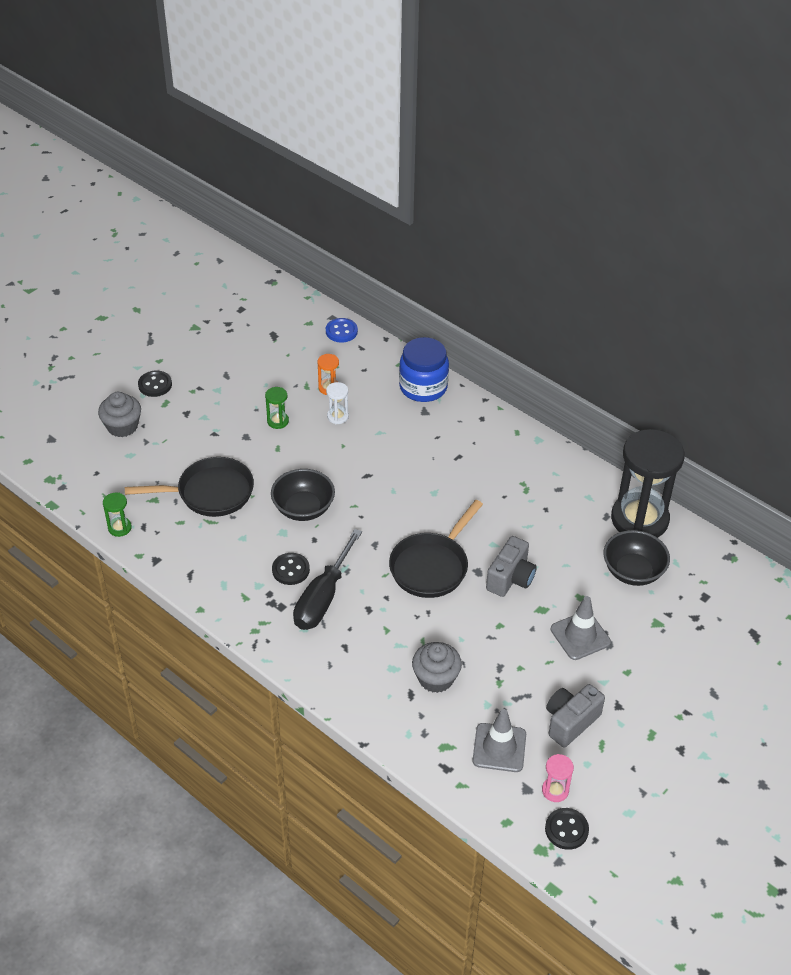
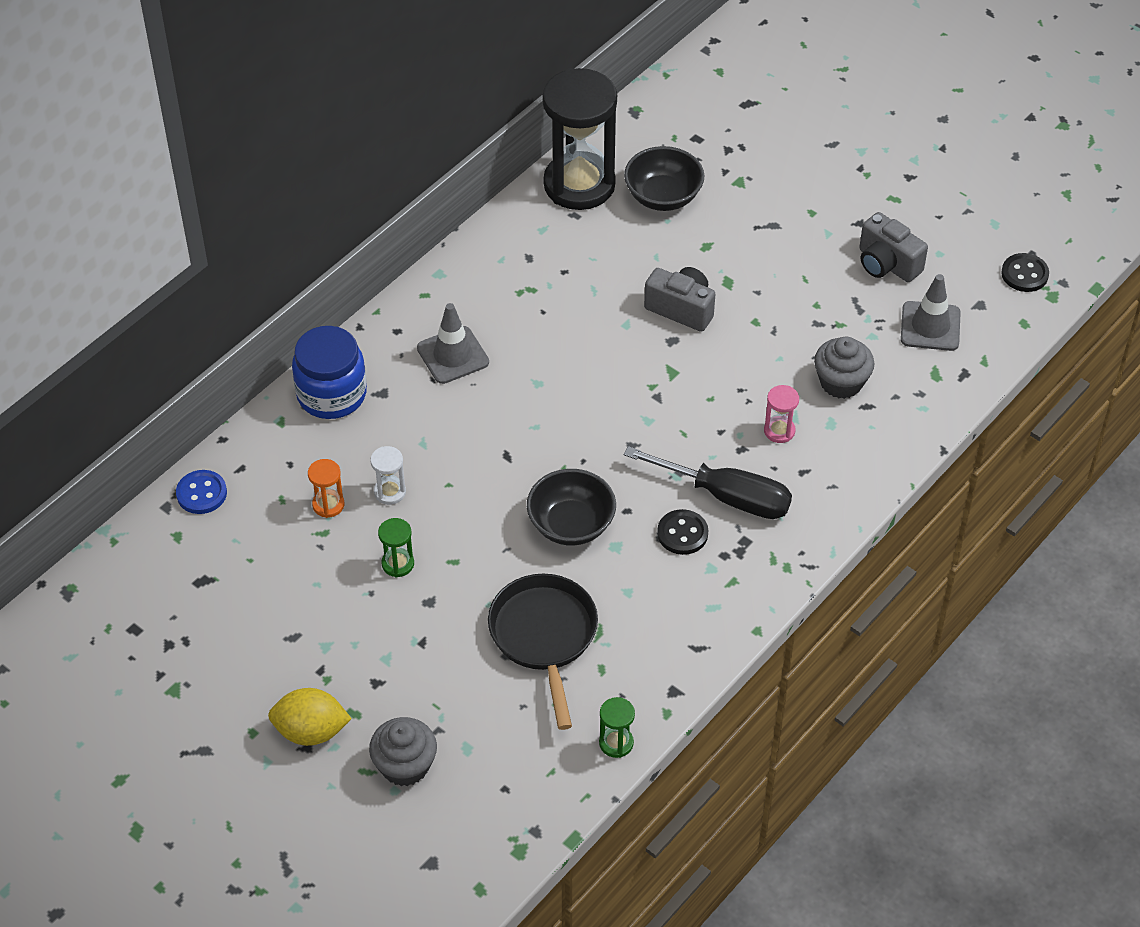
camera: 90 degrees left, 5 degrees up
black button [138,371,172,397] -> yellow lemon [268,688,352,746]
black pan [389,500,483,598] -> none
pink hourglass [542,754,574,802] -> pink hourglass moved to [764,385,799,443]
grey traffic cone [551,596,611,660] -> grey traffic cone moved to [417,303,489,384]

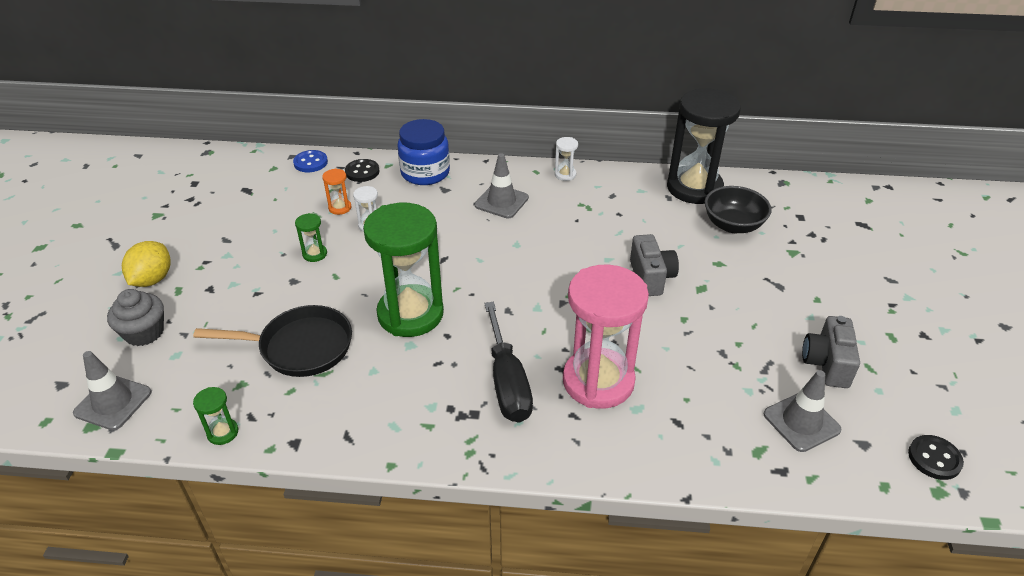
camera: 55 degrees right, 10 degrees down
yellow lemon [268,688,352,746] -> yellow lemon turned 45 degrees clockwise [122,241,171,287]
black pan [488,574,598,730] -> black pan turned 45 degrees clockwise [193,305,352,377]
black bowl [527,469,616,546] -> green hourglass [363,203,444,337]
black button [657,509,708,555] -> black button moved to [345,159,379,182]
pink hourglass [764,385,799,443] -> pink hourglass [563,265,649,409], size x2.50
grey cupcake [814,337,875,399] -> none
none -> grey traffic cone [73,351,151,430]
none -> white hourglass [555,137,578,181]

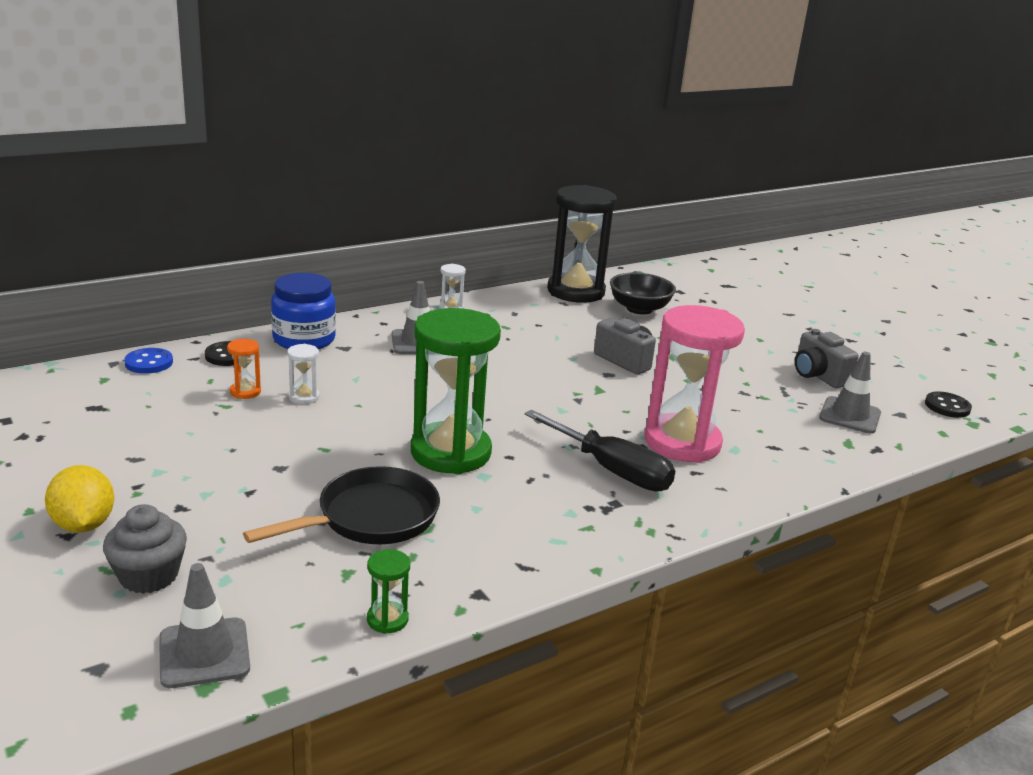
camera: 40 degrees left, 15 degrees down
green hourglass [295,213,327,262] -> none

